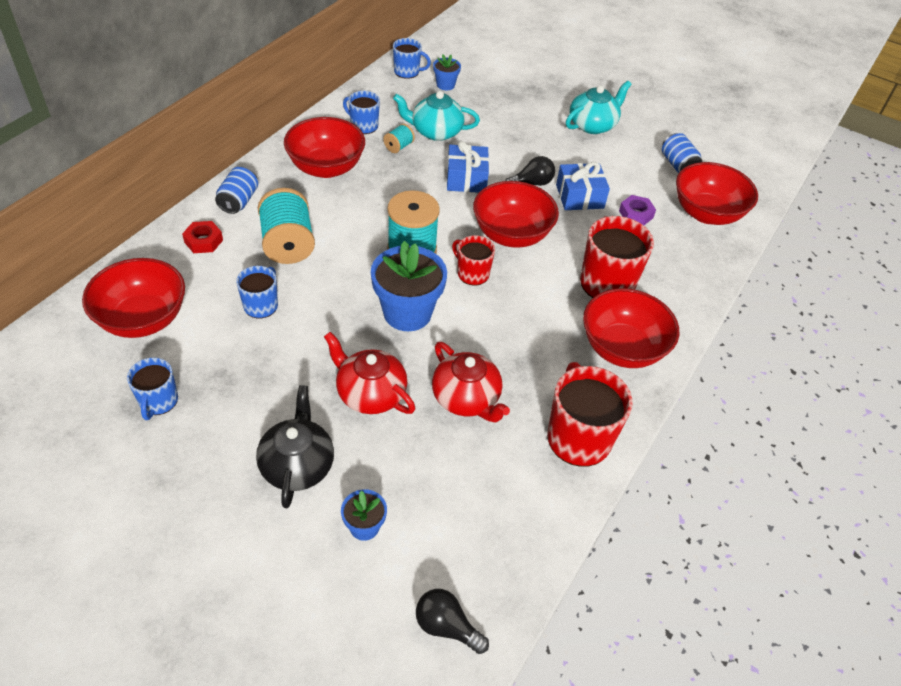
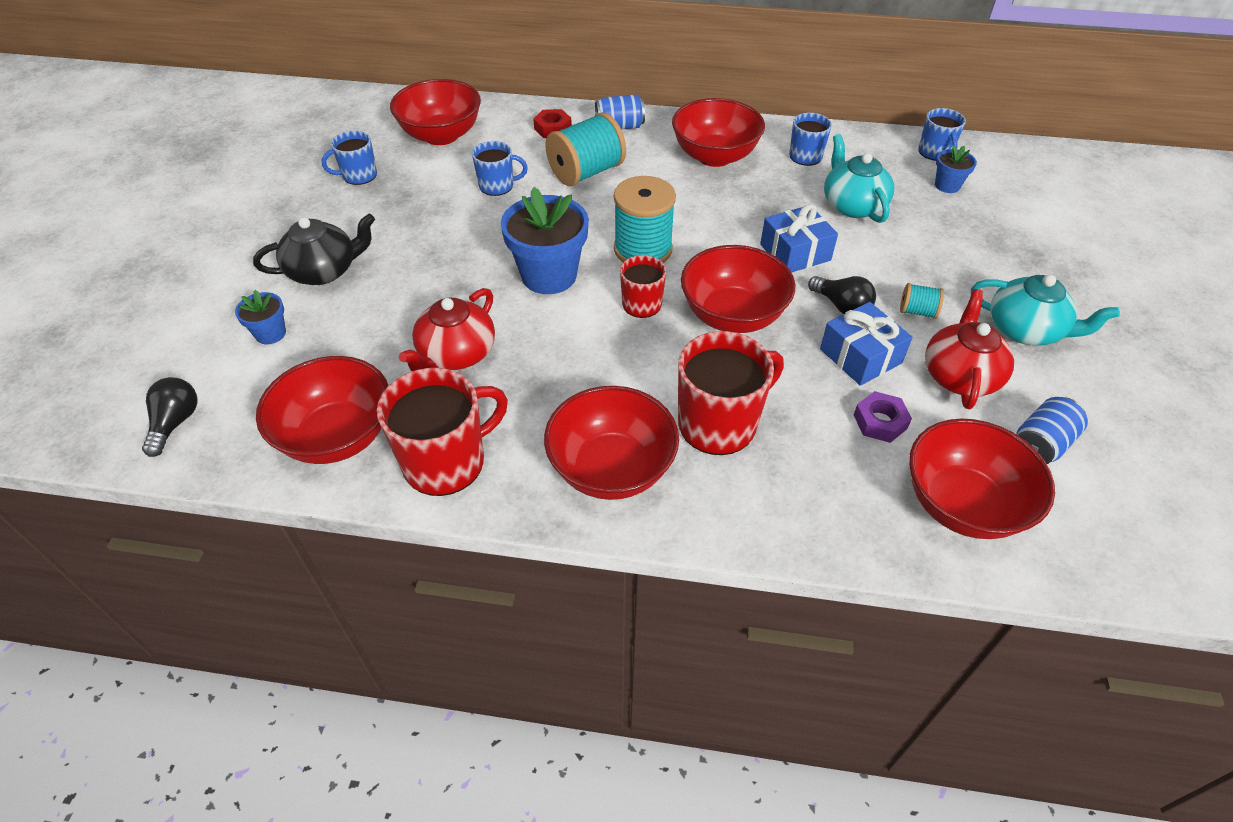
camera: 70 degrees right, 0 degrees up
red teapot [324,332,415,414] -> red teapot moved to [925,289,1014,409]
turquoise spool [384,124,415,153] -> turquoise spool moved to [900,283,944,319]
none -> red bowl [256,356,388,464]

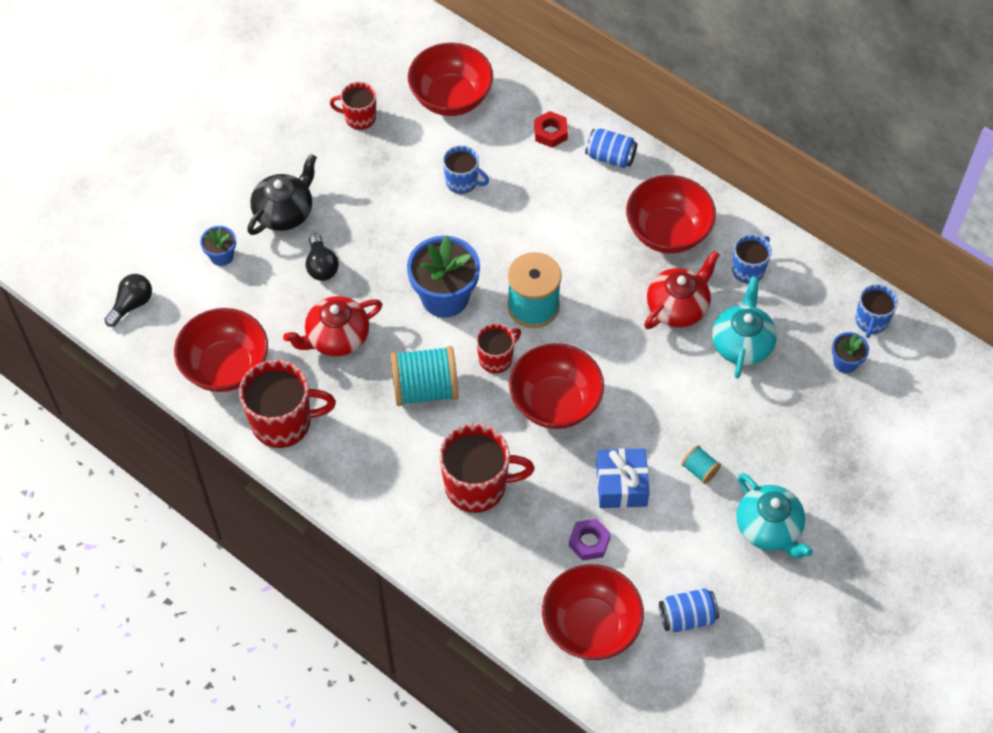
camera: 30 degrees right, 10 degrees up
black teapot [253,214,375,285] -> black teapot turned 60 degrees counterclockwise [247,154,317,235]
blue mug [321,131,377,185] -> red mug [330,82,376,130]
red bowl [544,386,679,500] -> none
turquoise spool [545,112,626,186] -> turquoise spool moved to [391,346,459,406]
blue gift [760,204,838,273] -> none
black light bulb [808,276,876,314] -> black light bulb moved to [306,233,339,281]
red teapot [925,289,1014,409] -> red teapot moved to [644,251,720,329]

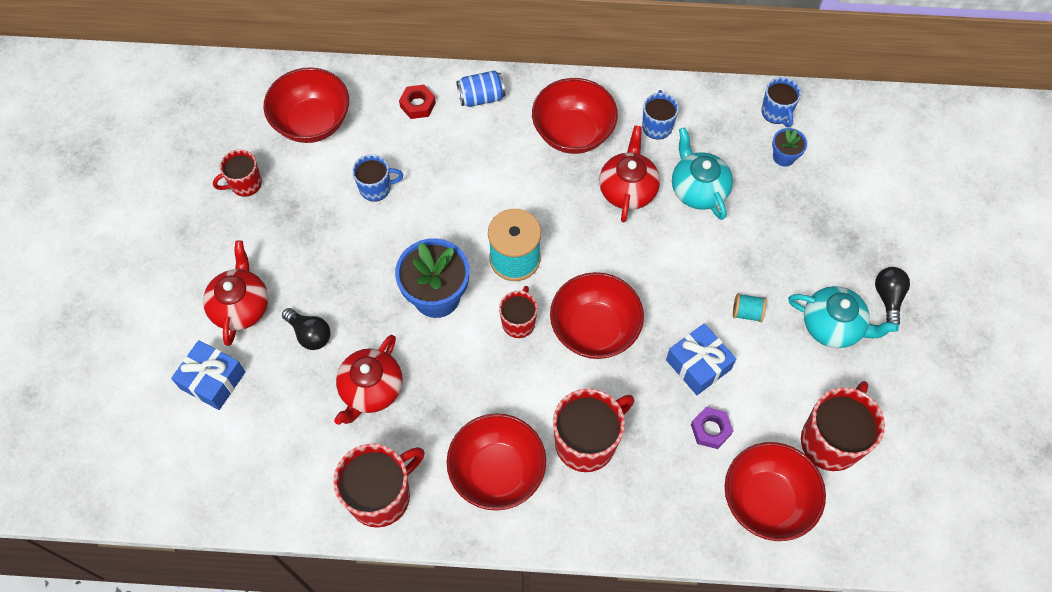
camera: 35 degrees left, 5 degrees up
black light bulb [104,274,152,327] -> black light bulb moved to [875,267,910,325]
red bowl [174,308,268,392] -> red bowl moved to [447,413,546,510]
blue flower pot [200,226,236,266] -> blue gift [171,340,245,410]
black teapot [247,154,317,235] -> red teapot [203,241,268,346]
turquoise spool [391,346,459,406] -> none
blue can [659,588,719,632] -> red mug [801,381,885,471]

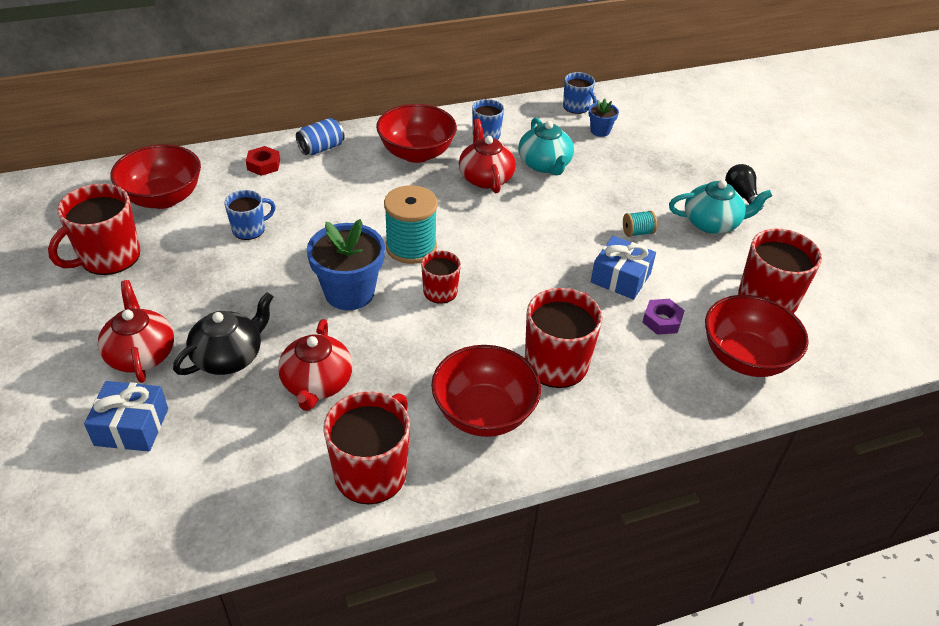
camera: 25 degrees left, 20 degrees down
red mug [213,149,262,197] -> red mug [48,184,140,275], size x1.73
black light bulb [282,308,331,350] -> black teapot [173,292,273,375]
red bowl [550,272,644,359] -> none
turquoise teapot [672,128,733,220] -> turquoise teapot turned 150 degrees counterclockwise [518,118,574,175]

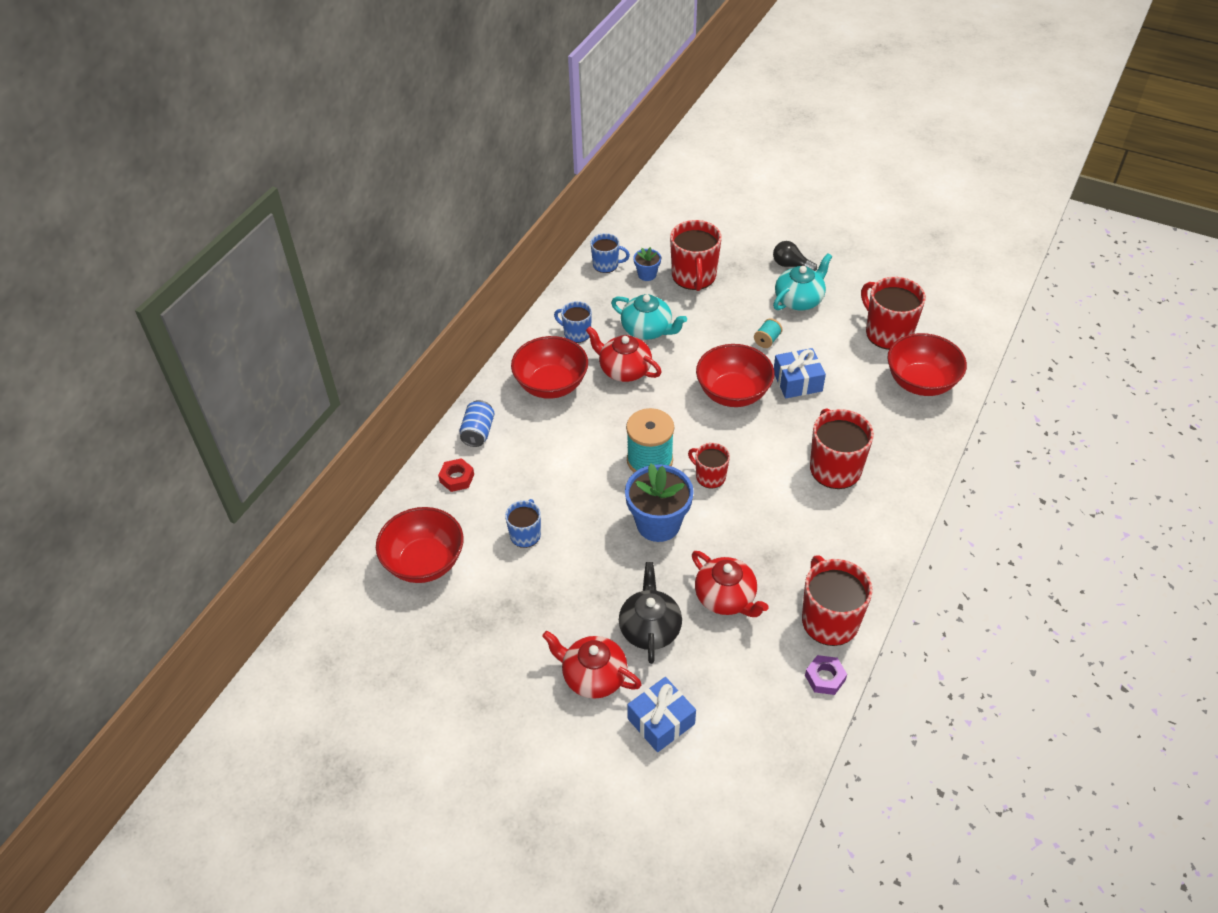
camera: 40 degrees left, 5 degrees up
red mug [48,184,140,275] -> red mug moved to [670,220,722,291]
red bowl [431,345,541,437] -> red bowl moved to [696,344,774,407]
purple nut [642,299,685,335] -> purple nut moved to [805,655,847,695]

